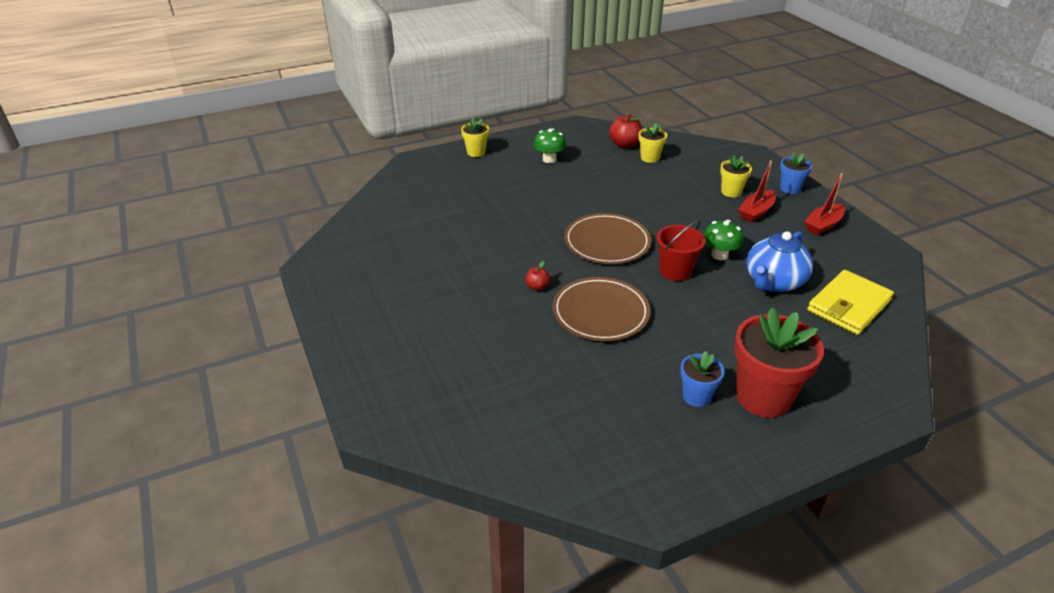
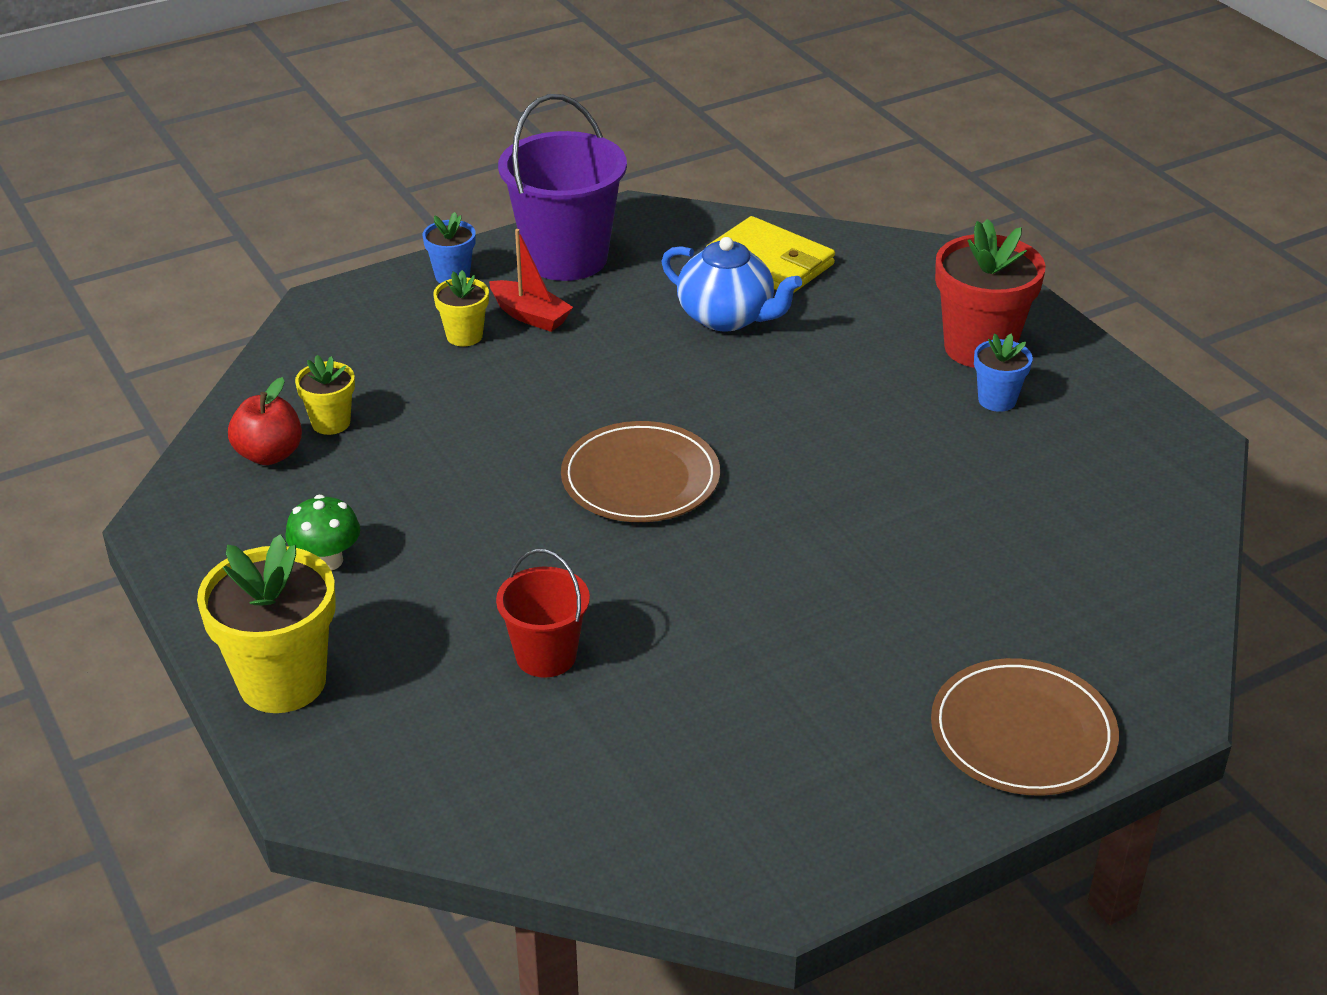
camera: 95 degrees left, 0 degrees up
yellow flower pot [461,118,489,157] -> yellow flower pot [197,534,336,713], size x1.92
red apple [525,261,550,291] -> none
brown plate [552,277,650,341] -> brown plate moved to [931,658,1119,796]
red bucket [657,220,706,281] -> red bucket moved to [496,549,590,678]
green mushroom [704,220,743,260] -> none
red boat [804,173,845,235] -> purple bucket [498,94,627,281]

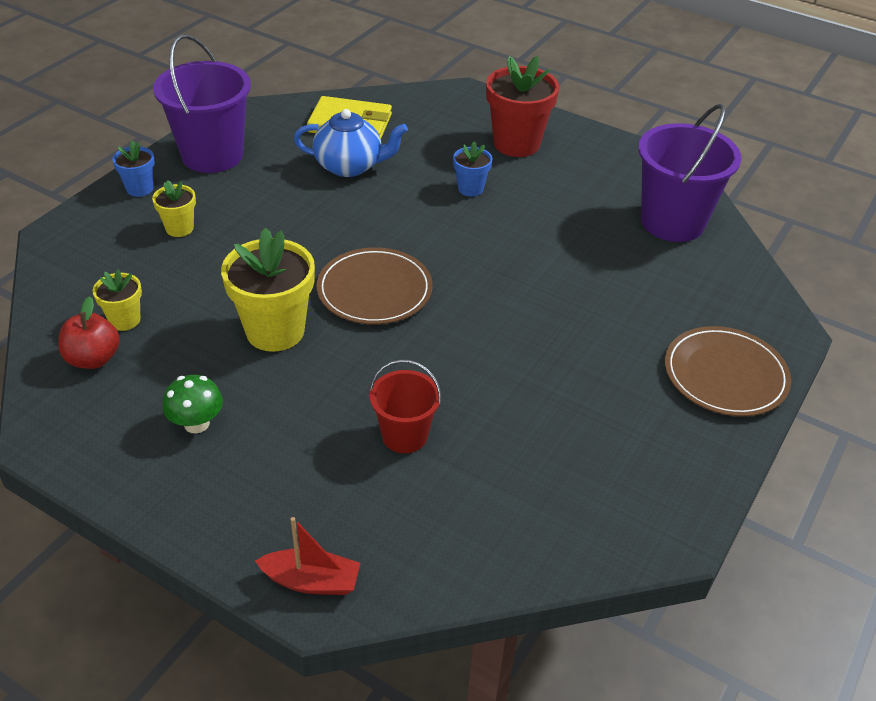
camera: 30 degrees left, 5 degrees up
yellow flower pot [197,534,336,713] -> yellow flower pot moved to [221,228,315,352]
red boat [489,229,573,332] -> red boat moved to [255,517,360,595]
blue flower pot [974,333,1033,412] -> blue flower pot moved to [453,142,492,196]
none -> purple bucket [638,104,741,242]

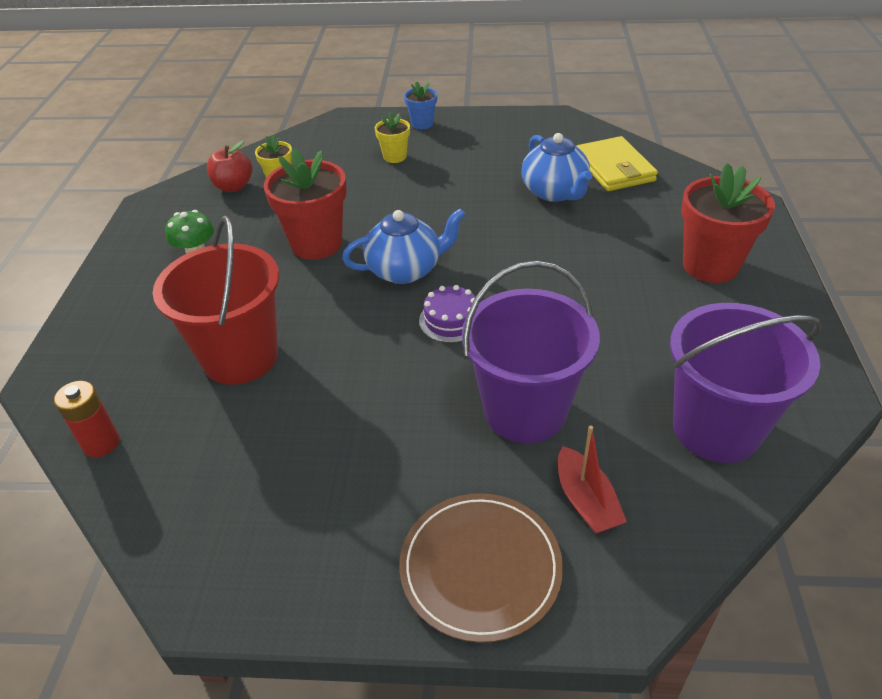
camera: 65 degrees right, 0 degrees up
purple bucket [153,34,251,173] -> purple bucket moved to [462,261,600,443]
yellow flower pot [221,228,315,352] -> red flower pot [264,148,347,260]
red boat [255,517,360,595] -> red boat moved to [558,426,627,534]
brown plate [316,247,432,325] -> blue teapot [342,208,466,284]
red bucket [370,359,441,453] -> red bucket [153,216,279,385], size x1.77
blue flower pot [453,142,492,196] -> none
none -> red battery [54,381,120,457]
none -> purple cake [419,285,475,343]

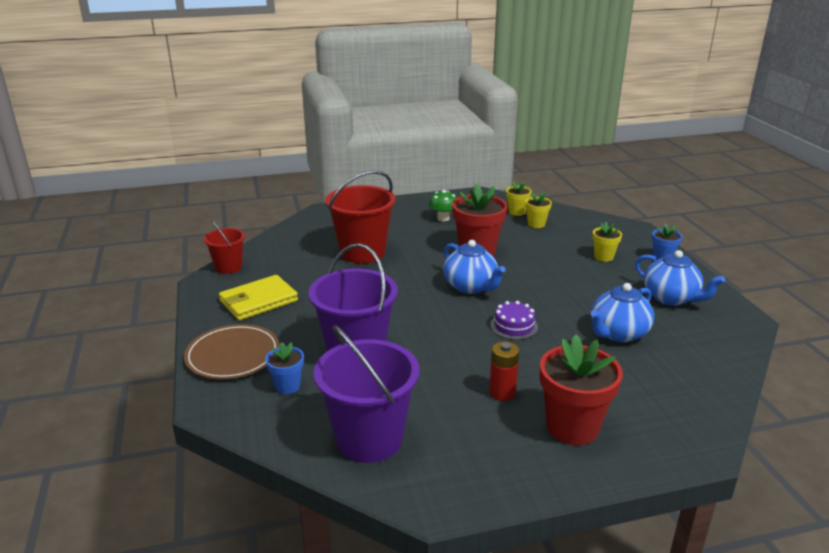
camera: 70 degrees right, 15 degrees down
red battery [54,381,120,457] -> red battery moved to [489,342,519,401]
red apple [207,141,252,192] -> yellow flower pot [506,181,531,216]
purple cake [419,285,475,343] -> purple cake moved to [490,301,538,340]
red boat [558,426,627,534] -> blue flower pot [265,342,304,394]
yellow wallet [577,136,658,191] -> yellow wallet moved to [219,275,298,321]
none -> red bucket [204,219,245,274]
none -> blue teapot [635,250,725,306]

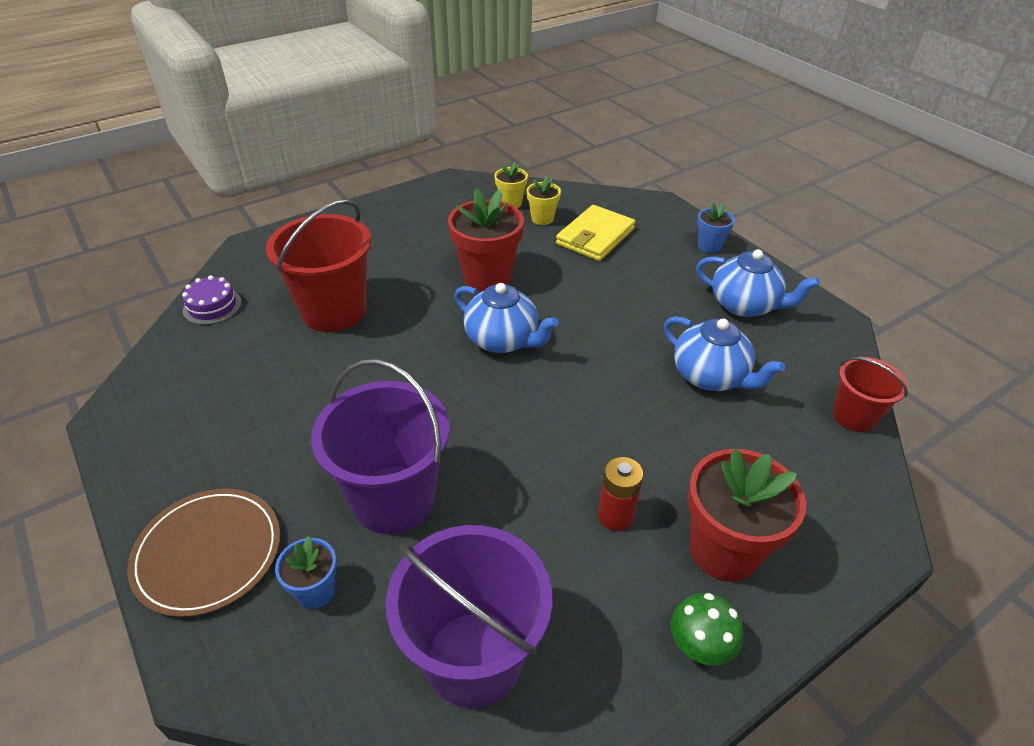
camera: 20 degrees left, 15 degrees up
red bucket [204,219,245,274] -> red bucket moved to [833,357,908,432]
yellow wallet [219,275,298,321] -> yellow wallet moved to [556,205,636,261]
green mushroom [429,190,457,221] -> green mushroom moved to [671,593,743,666]
purple cake [490,301,538,340] -> purple cake moved to [182,275,242,325]
blue teapot [591,283,654,342] -> blue teapot turned 75 degrees counterclockwise [664,316,785,391]
yellow flower pot [593,222,622,262] -> none

